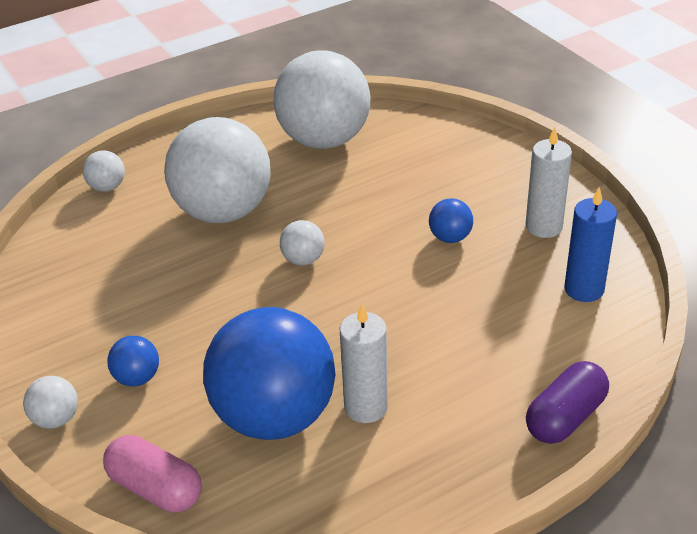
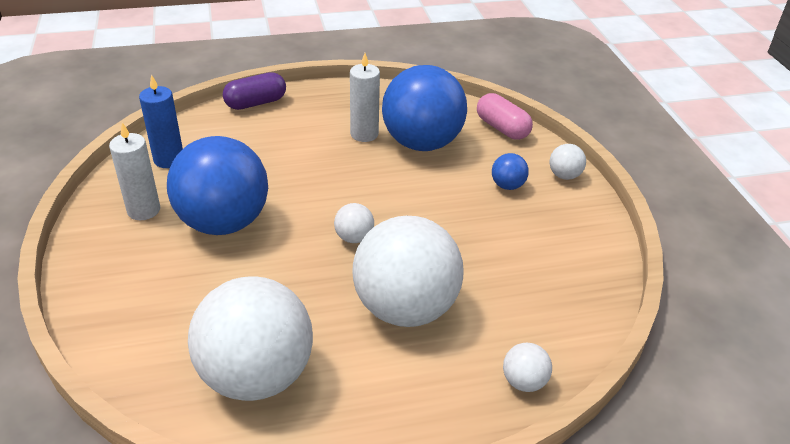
camera: 165 degrees left, 0 degrees up
blue ball [429,198,473,243] -> blue ball [167,136,268,235], size x2.43

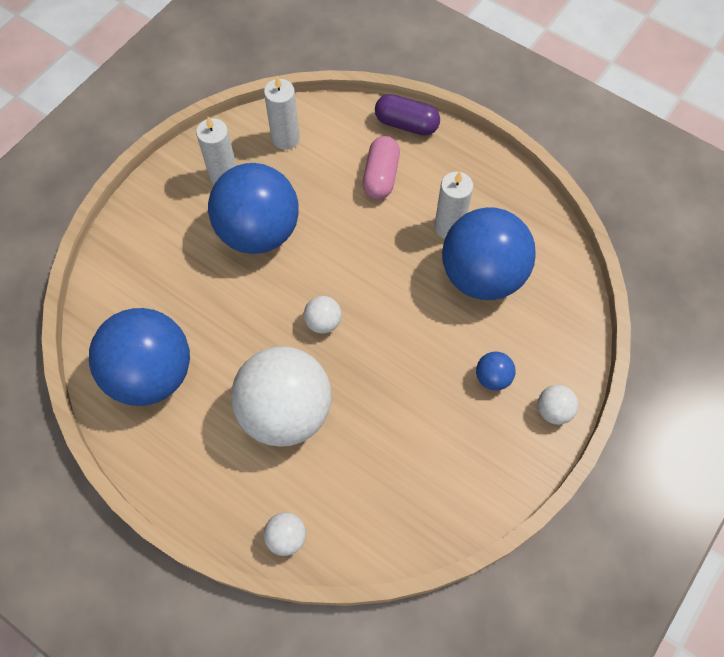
camera: 50 degrees right, 25 degrees up
blue candle [139,74,183,168] -> white candle [264,76,300,150]
white ball [188,276,313,401] -> blue ball [89,308,190,406]
pink capsule [477,93,533,140] -> pink capsule moved to [363,136,400,199]

